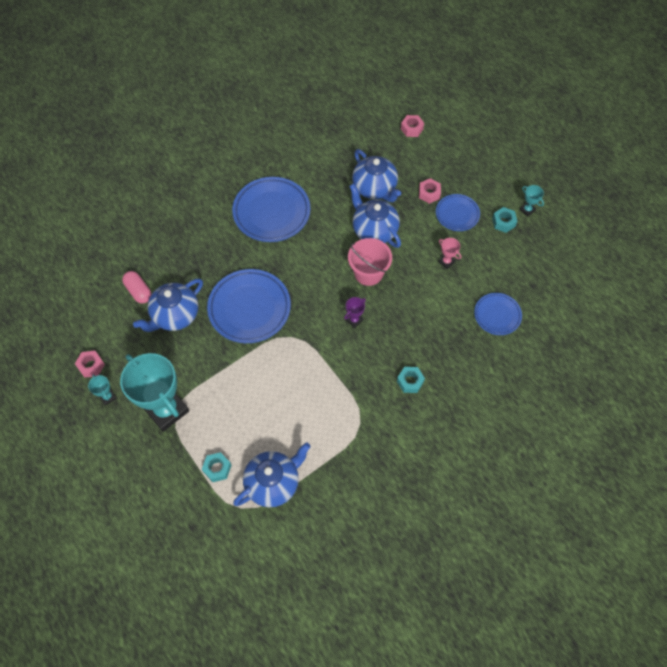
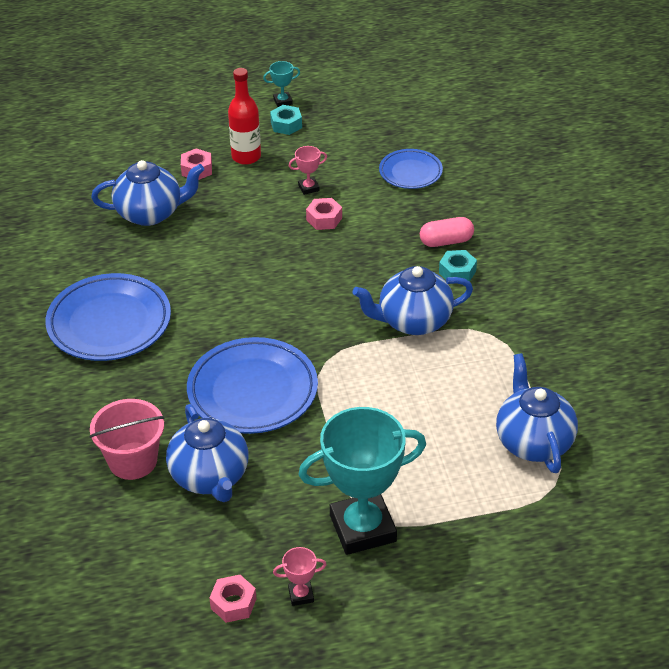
camera: 65 degrees left, 20 degrees down
turquoise trophy [88,374,117,405] -> pink trophy [273,547,327,606]
pink capsule [122,271,151,303] -> pink capsule moved to [420,217,474,247]
turquoise nut [202,452,232,482] -> none
purple trophy [344,297,366,328] -> none
pink bucket [348,238,392,286] -> pink bucket moved to [89,399,165,480]
blue teapot [349,183,401,248] -> blue teapot moved to [352,266,473,335]
pink nut [401,115,424,137] -> pink nut moved to [306,198,342,230]
blue plate [436,194,480,231] -> red bottle [228,68,261,165]

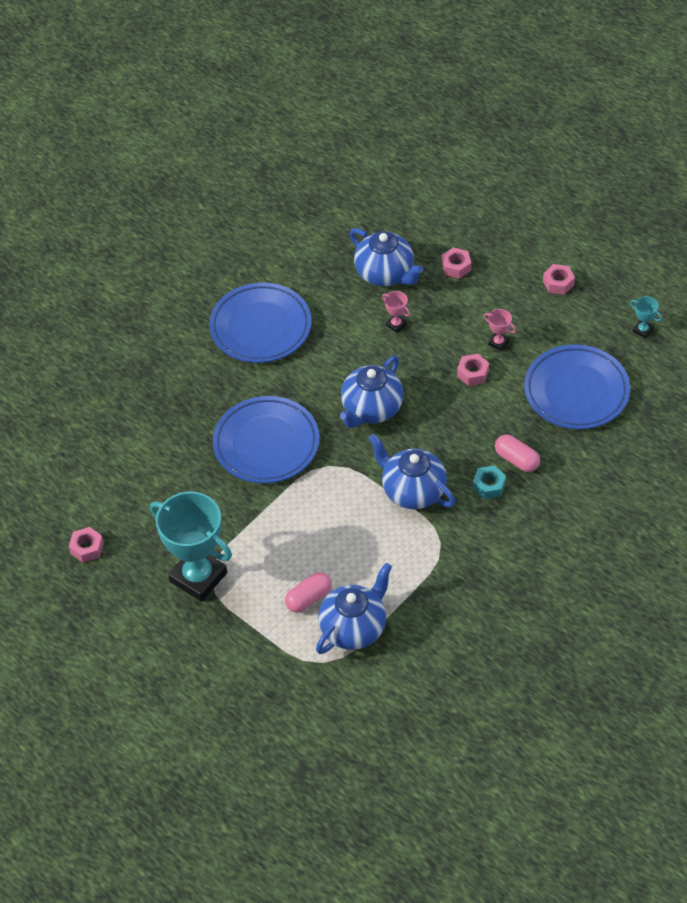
camera: 55 degrees right, 10 degrees up
pink bucket [89,399,165,480] -> none
blue teapot [166,404,248,502] -> blue teapot moved to [340,355,403,428]
red bottle [228,68,261,165] -> none
turquoise trophy [263,61,300,107] -> turquoise trophy moved to [630,296,662,339]
turquoise nut [270,105,302,135] -> pink nut [543,264,575,295]
pink trophy [273,547,327,606] -> pink trophy moved to [382,291,410,333]
blue plate [379,149,443,189] -> blue plate [524,344,630,429], size x1.75
none -> pink capsule [285,572,332,613]

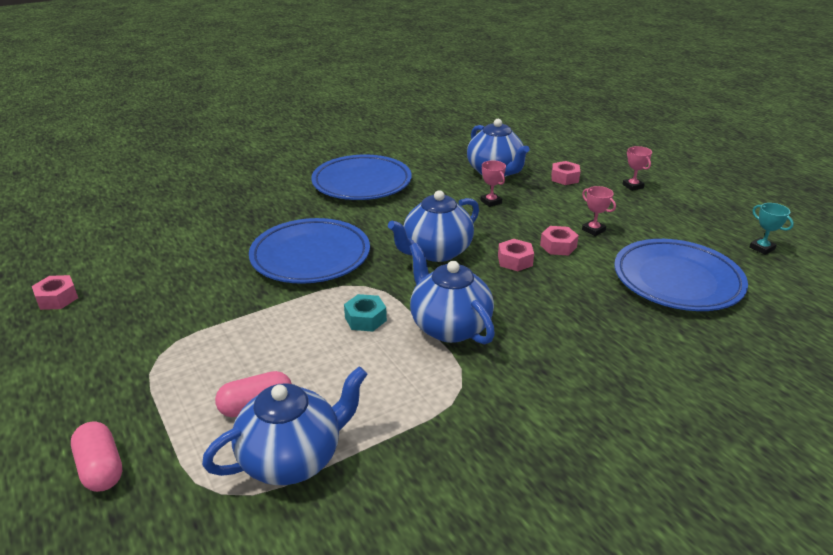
camera: 15 degrees right, 20 degrees down
turquoise trophy [150,492,232,602] -> none
turquoise nut [473,465,506,500] -> turquoise nut moved to [344,294,387,332]
pink capsule [495,435,540,472] -> pink capsule moved to [71,422,122,492]
pink nut [543,264,575,295] -> pink nut moved to [498,239,534,271]
none -> pink trophy [622,146,652,191]

